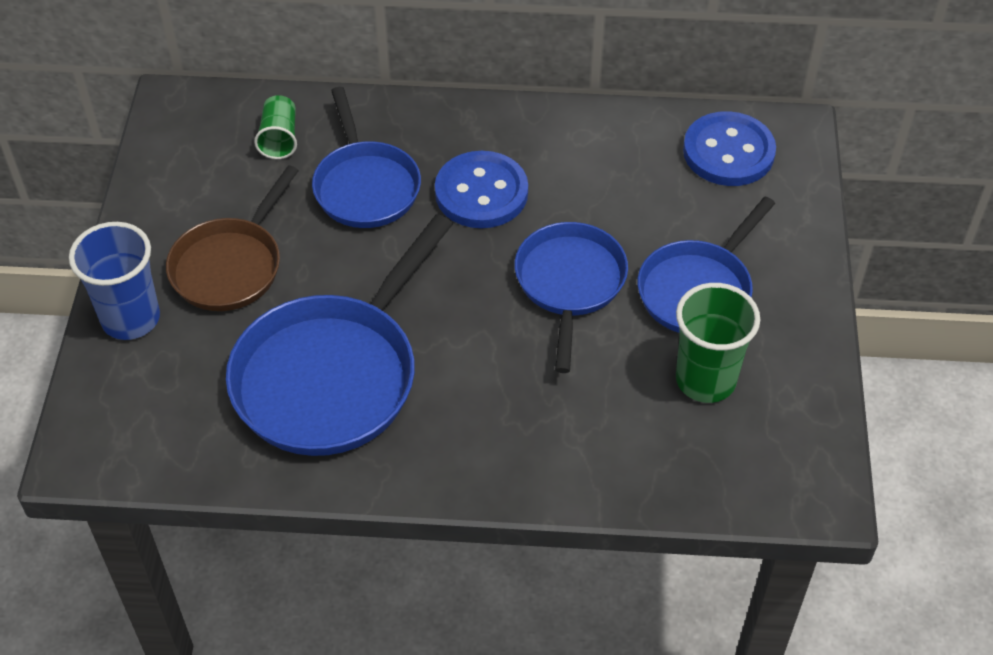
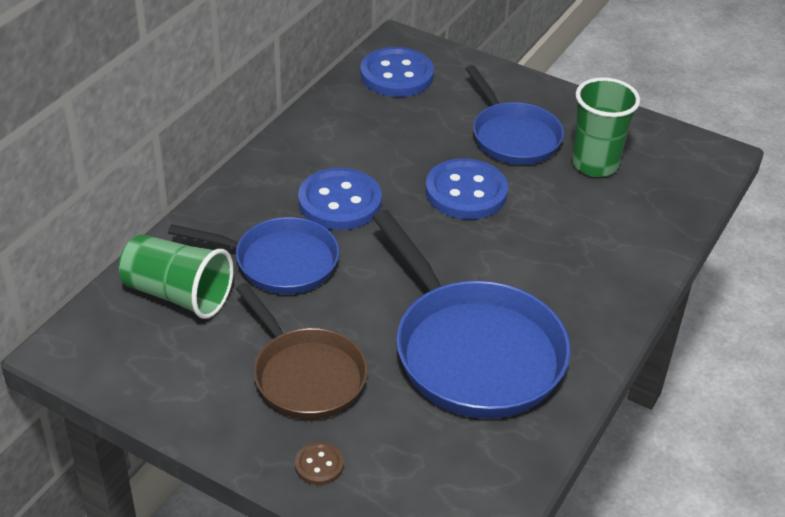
camera: 65 degrees left, 10 degrees down
blue cup [69,222,160,340] -> brown button [295,442,344,485]
green cup [254,95,297,159] -> green cup [119,234,234,319], size x1.68
blue pan [515,222,628,373] -> blue button [425,158,508,219]

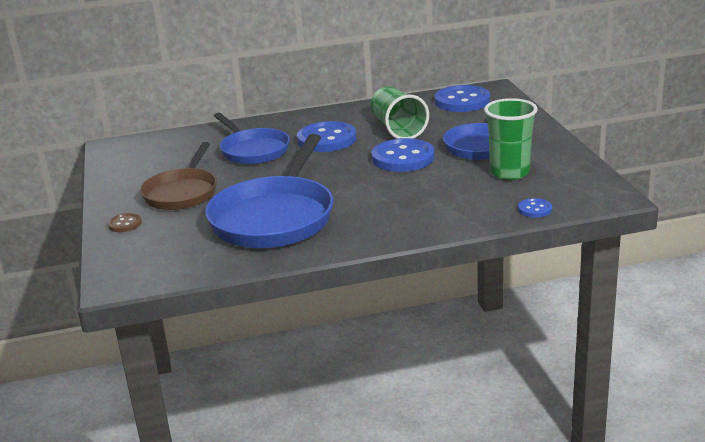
camera: 50 degrees right, 15 degrees down
green cup [119,234,234,319] -> green cup moved to [371,86,429,139]
none -> blue button [518,198,552,218]

